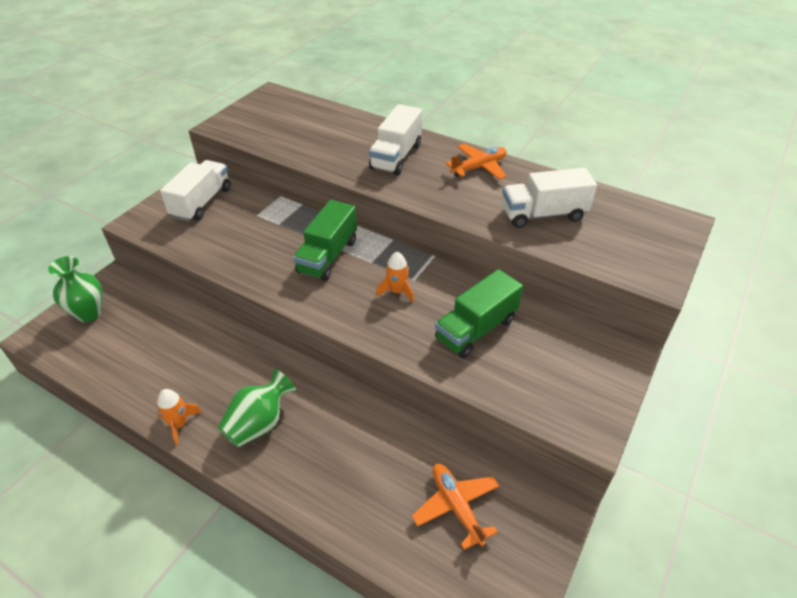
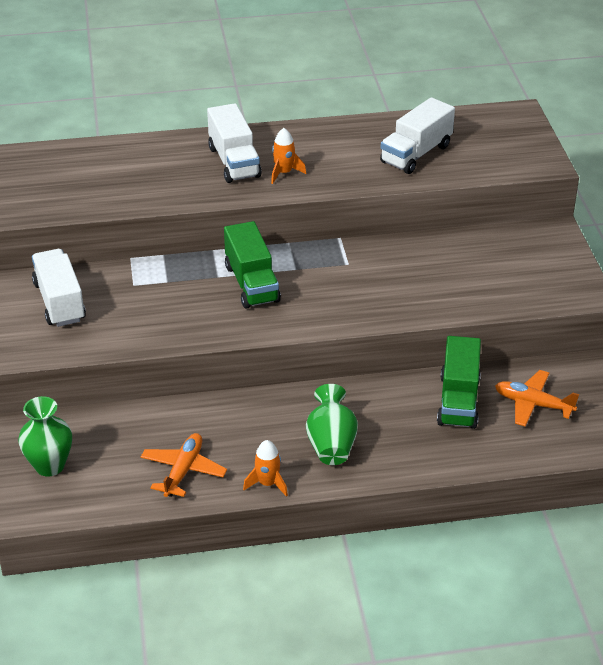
camera: 40 degrees left, 5 degrees down
orange rocket [376,252,414,303] -> orange rocket moved to [271,128,306,184]
green truck [435,269,523,358] -> green truck moved to [437,336,481,429]
orange plane [445,144,507,180] -> orange plane moved to [141,433,227,497]

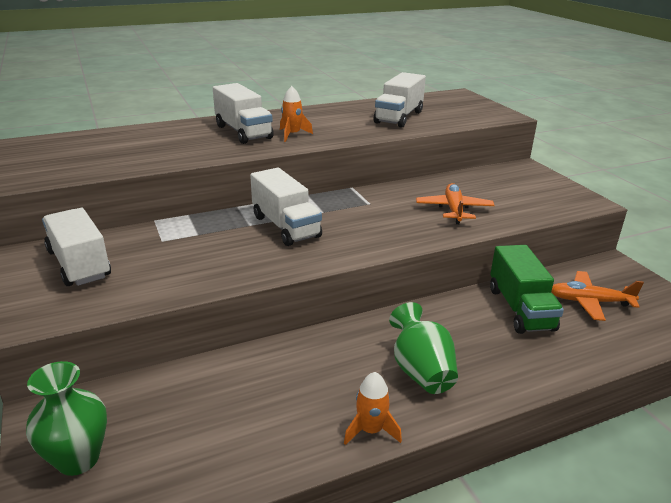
camera: 15 degrees left, 10 degrees down
orange plane [141,433,227,497] -> orange plane moved to [416,183,495,224]
green truck [224,221,281,309] -> white truck [250,168,322,246]

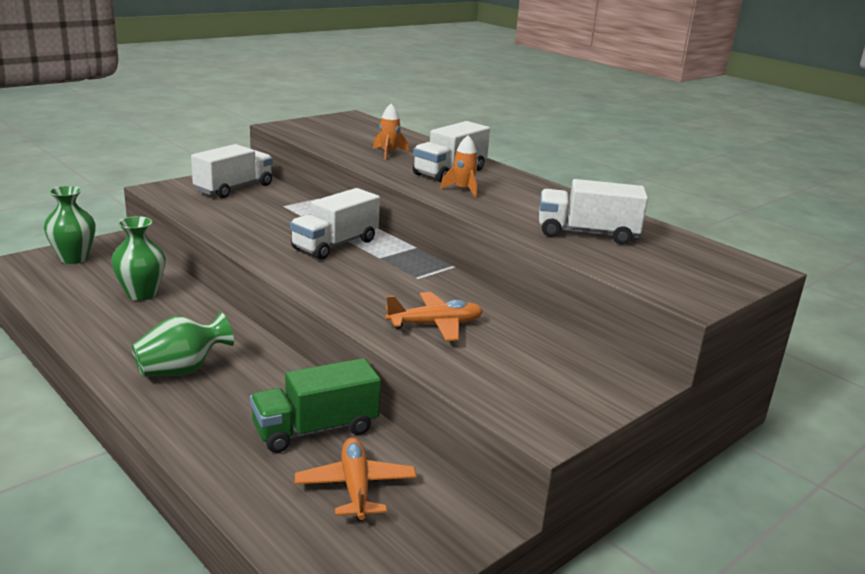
camera: 70 degrees right, 5 degrees down
orange rocket [344,372,402,445] -> orange rocket moved to [373,104,409,160]
none -> green vase [111,216,166,301]

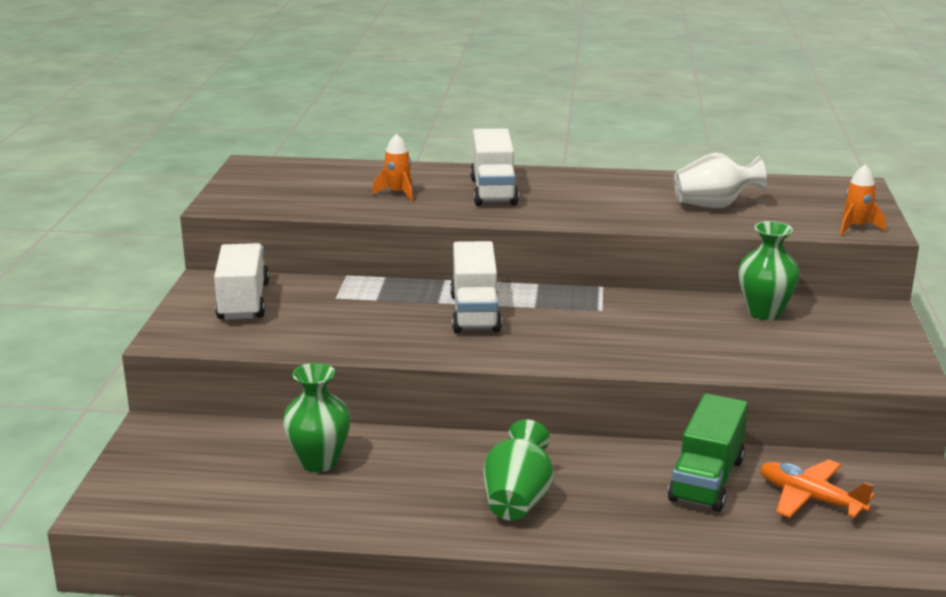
camera: 40 degrees left, 0 degrees up
green vase [44,186,96,264] -> green vase moved to [738,221,800,320]
orange plane [385,292,483,341] -> none
orange rocket [440,135,478,198] -> orange rocket moved to [840,164,885,235]
white truck [539,179,648,244] -> white vase [674,152,767,208]

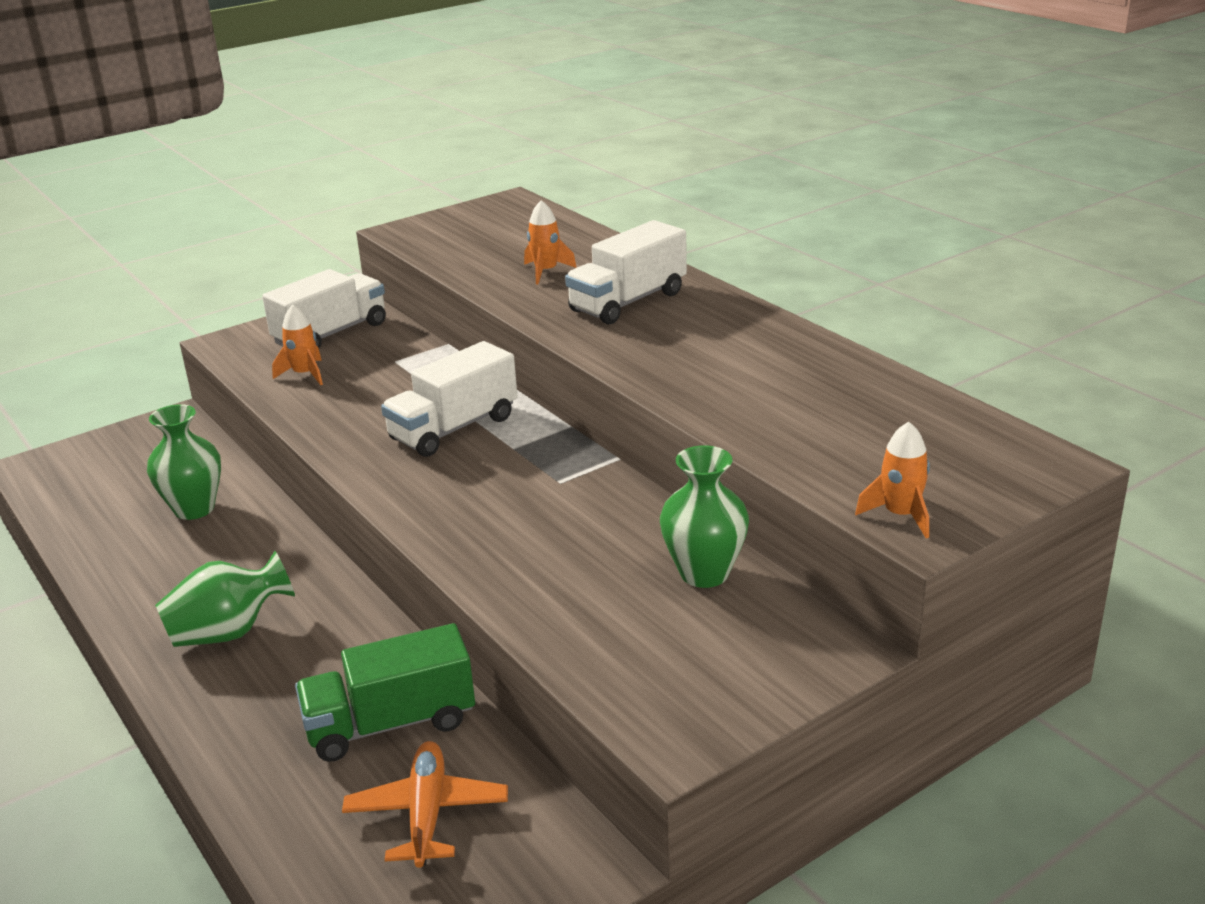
camera: 50 degrees right, 5 degrees up
white vase [674,152,767,208] -> none
none -> orange rocket [272,305,323,385]

